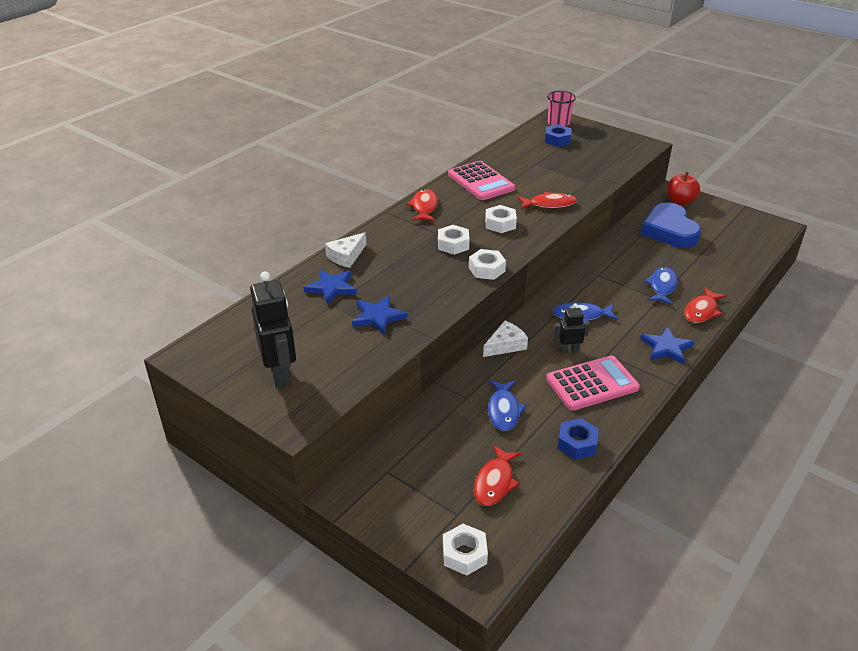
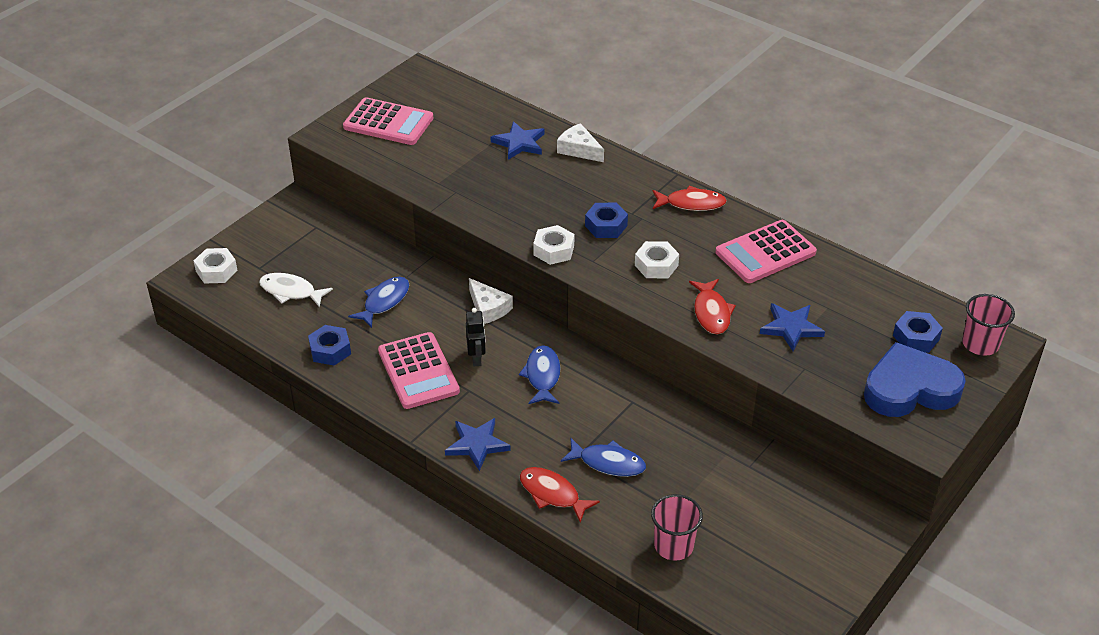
camera: 90 degrees right, 5 degrees up
black robot [250,272,296,388] -> pink calculator [343,97,433,145]
blue star [352,296,407,335] -> blue star moved to [760,303,825,351]
white nut [438,225,469,255] -> blue nut [585,203,628,238]
red fish [474,445,521,506] -> white fish [259,273,333,308]
blue fish [488,380,526,431] -> blue fish turned 120 degrees clockwise [348,277,409,328]
blue heart [641,203,701,248] -> blue heart moved to [864,342,966,417]
red apple [667,172,700,205] -> none
none -> pink cup [651,494,703,561]

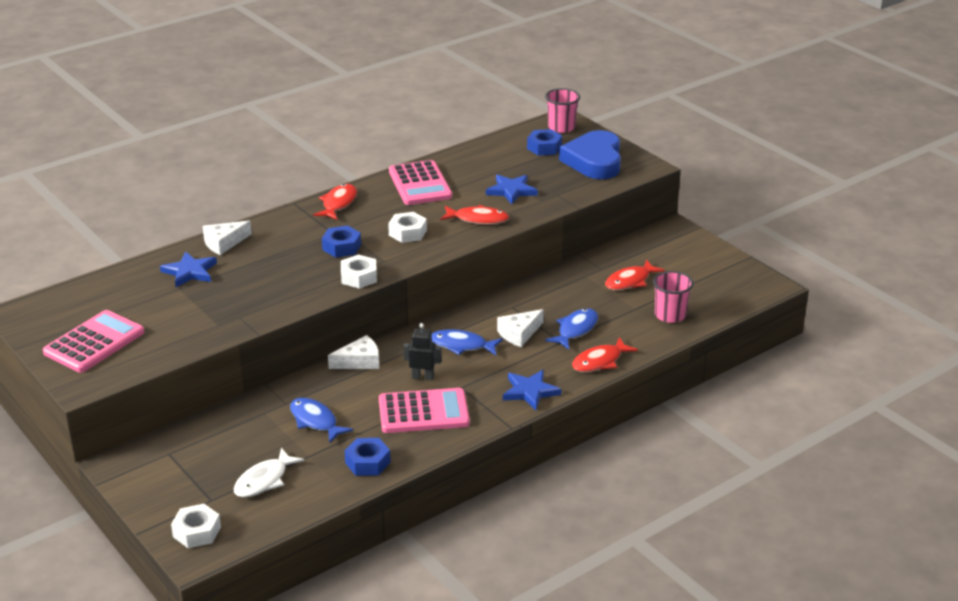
camera: 75 degrees left, 10 degrees down
none -> white cheese [497,309,544,347]
none -> red fish [605,260,665,290]

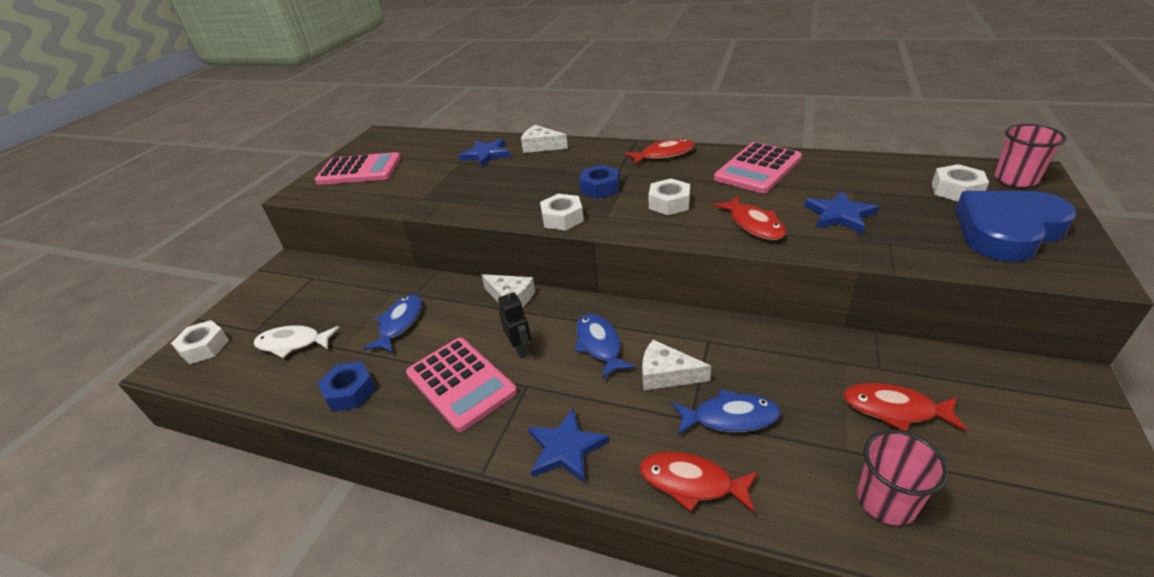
camera: 60 degrees right, 5 degrees up
blue nut [527,129,562,156] -> white nut [932,164,989,202]

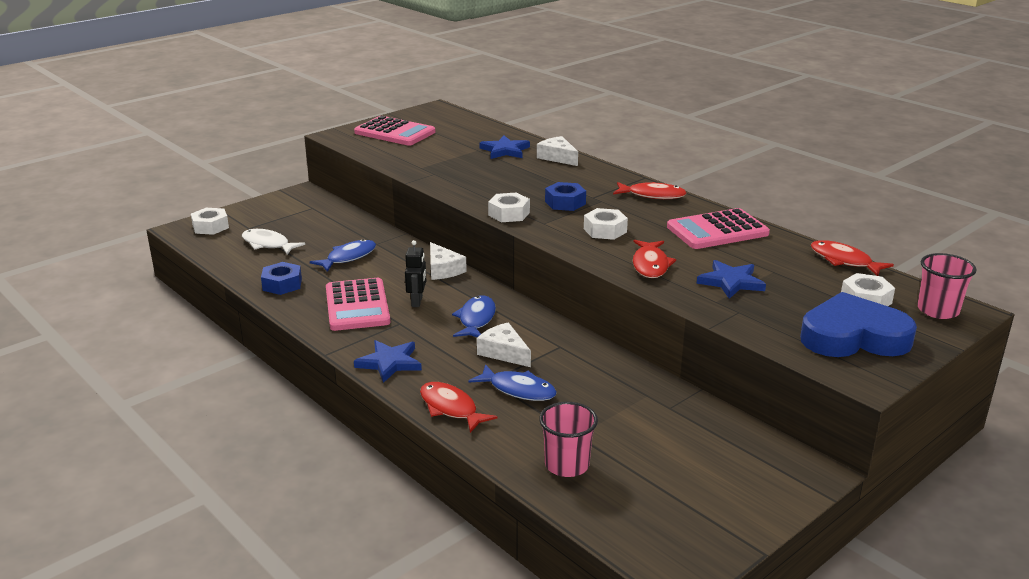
camera: 25 degrees right, 10 degrees down
red fish [843,383,967,431] -> red fish moved to [811,240,894,276]

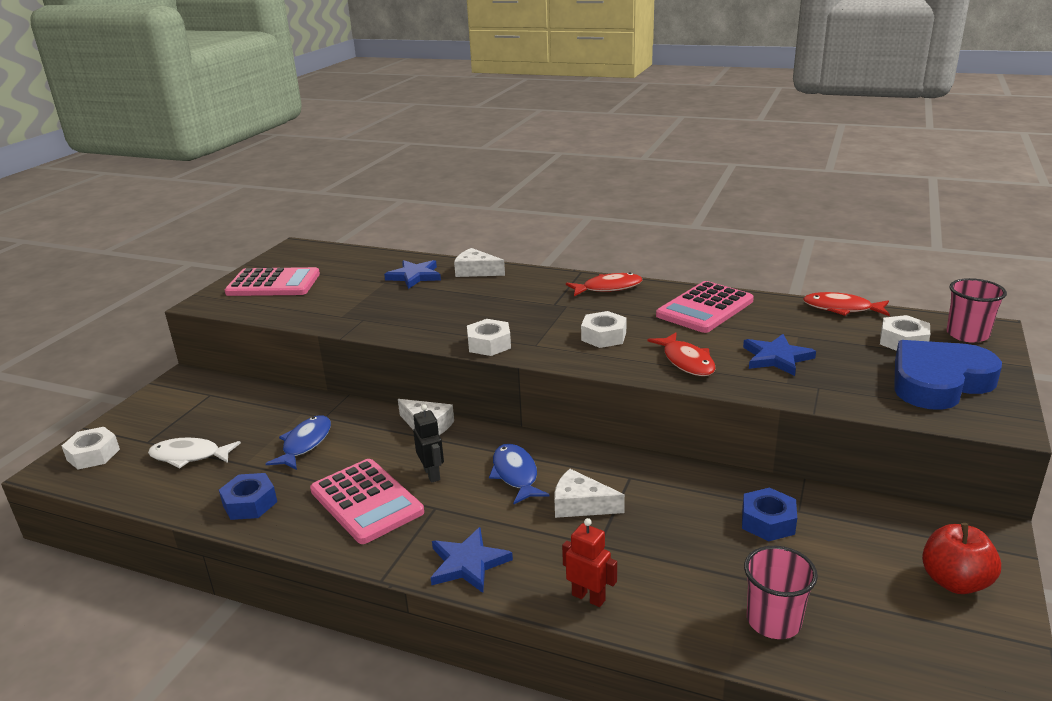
camera: 25 degrees left, 0 degrees up
red fish [420,382,497,433] -> red robot [562,518,617,607]
blue fish [468,364,557,401] -> none
blue nut [545,182,586,211] -> blue nut moved to [742,487,797,541]
none -> red apple [922,523,1001,594]

